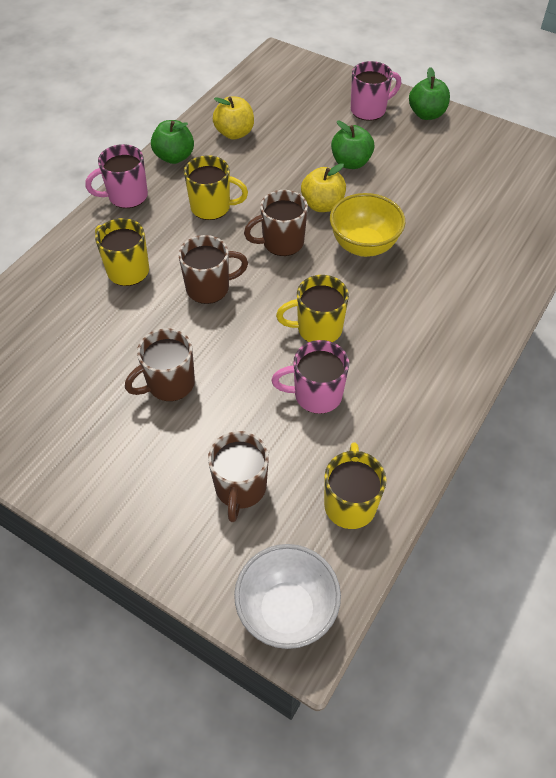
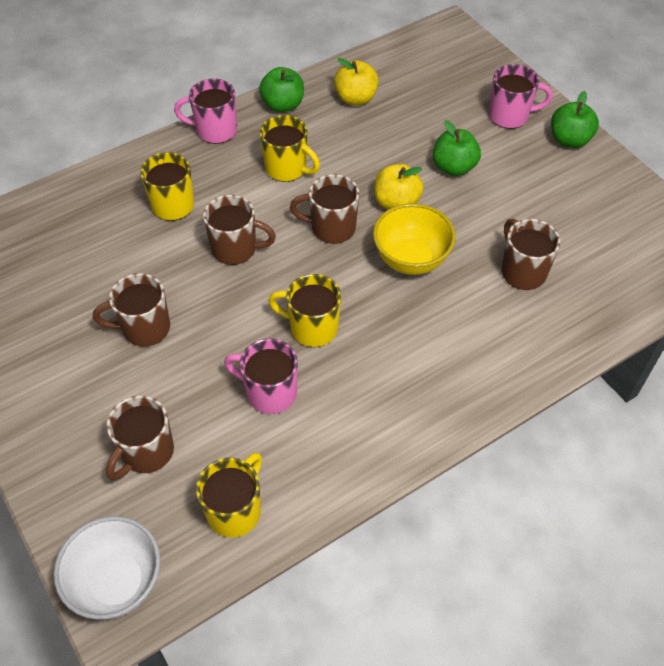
camera: 25 degrees right, 0 degrees up
none -> brown mug [502,219,560,290]

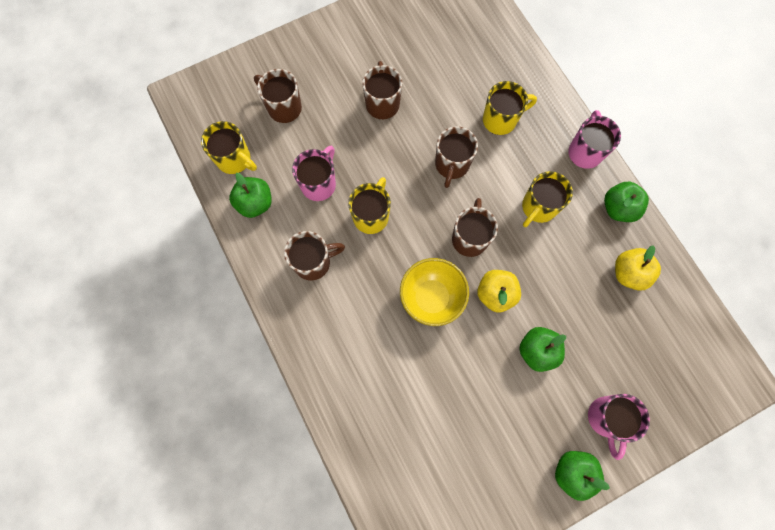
camera: 95 degrees right, 20 degrees up
white bowl [54,516,161,619] -> none
brown mug [502,219,560,290] -> brown mug moved to [284,231,345,280]
none -> green apple [229,173,272,218]

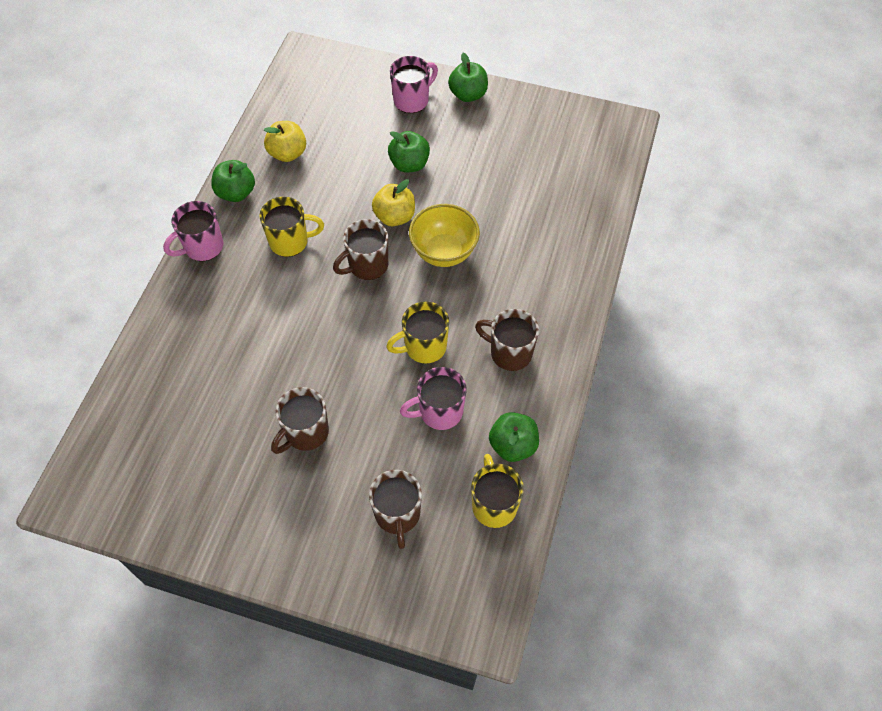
camera: 135 degrees left, 15 degrees down
brown mug [435,126,478,188] -> none
yellow mug [483,81,537,135] -> none

